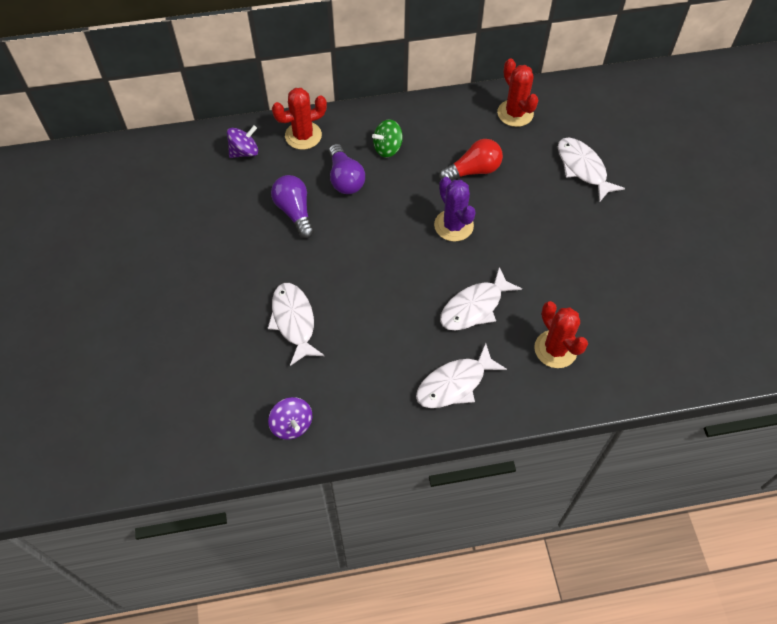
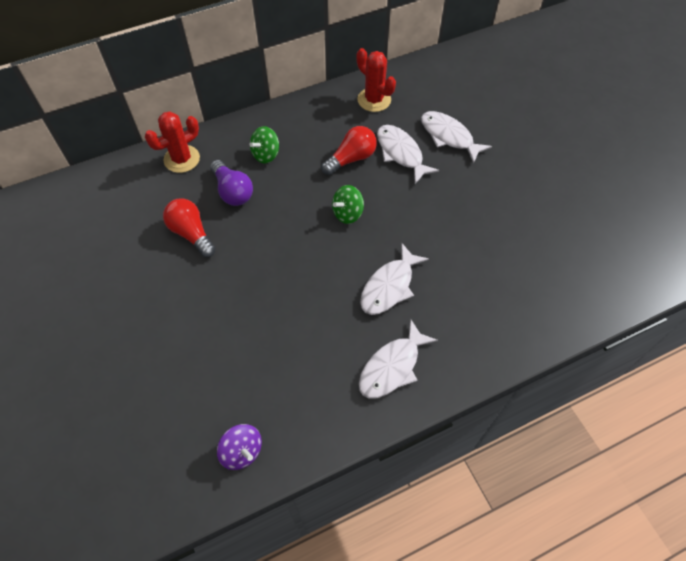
camera: 15 degrees left, 0 degrees up
purple spinning top [227,125,258,158] -> none
white fish [268,283,324,366] -> white fish moved to [377,125,439,184]
purple light bulb [271,175,314,239] -> red light bulb [163,198,216,257]
purple cactus [434,177,476,241] -> green spinning top [332,185,364,224]
red cactus [534,301,588,368] -> none

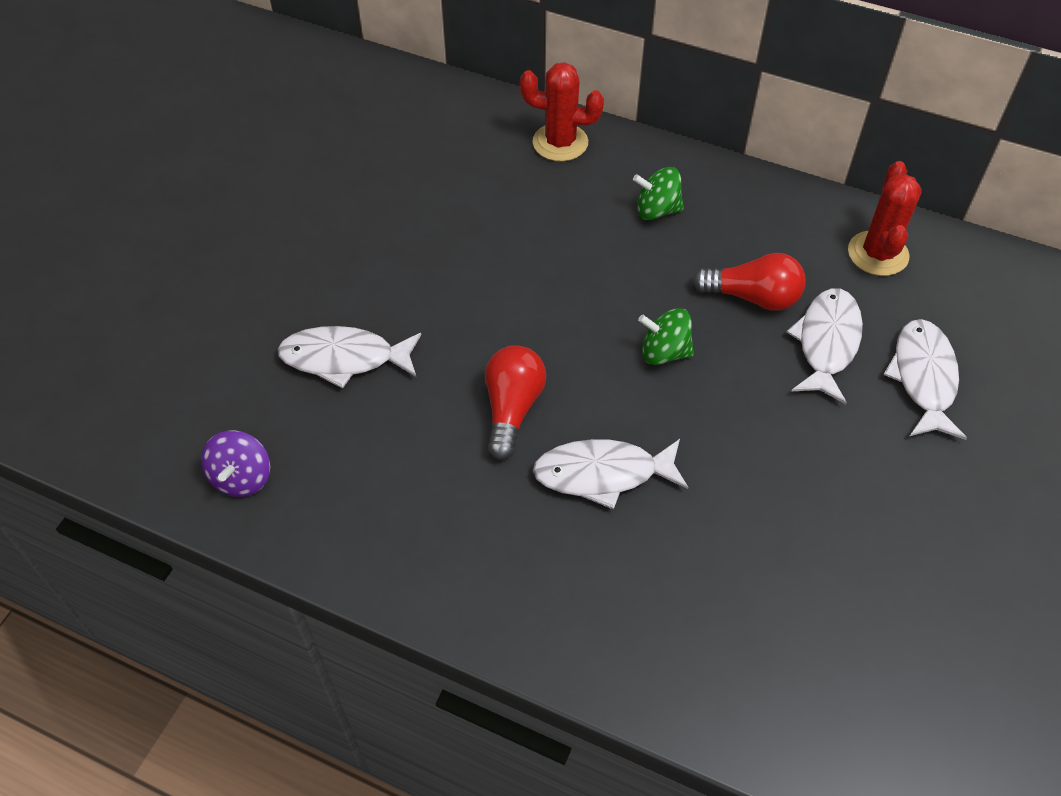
camera: 50 degrees right, 5 degrees down
red light bulb [163,198,216,257] -> red light bulb moved to [485,345,546,460]
purple light bulb [210,160,253,206] -> none
white fish [359,319,438,399] -> white fish moved to [277,326,421,389]

